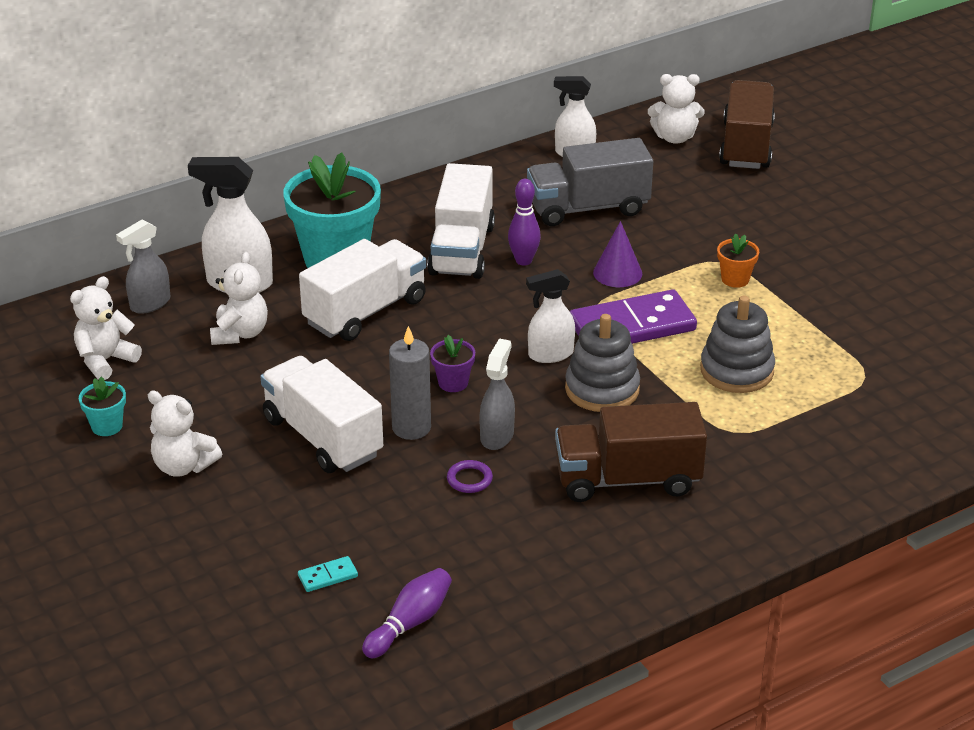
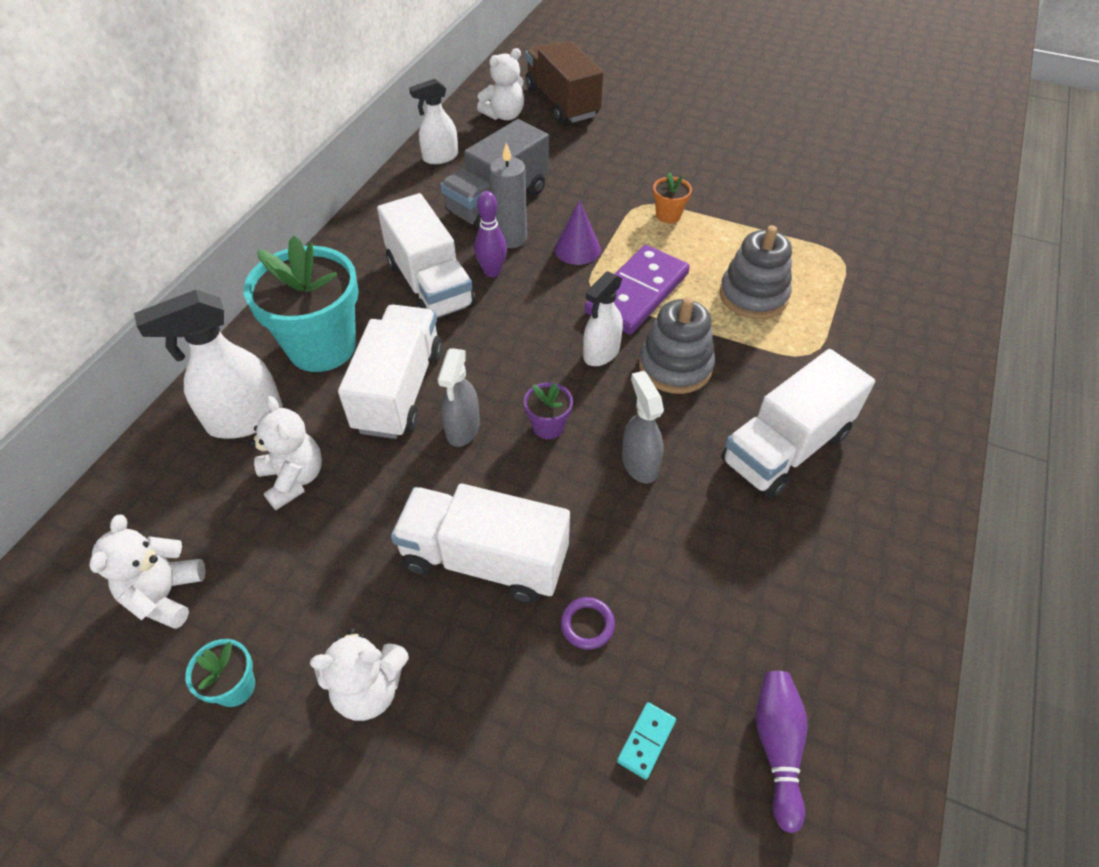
camera: 35 degrees left, 15 degrees up
grey spray bottle [116,219,170,314] -> grey spray bottle moved to [437,348,480,447]
grey candle [389,326,431,440] -> grey candle moved to [490,143,527,248]
purple ring [447,460,493,493] -> purple ring moved to [560,597,615,650]
brown truck [555,402,707,502] -> white truck [721,349,875,499]

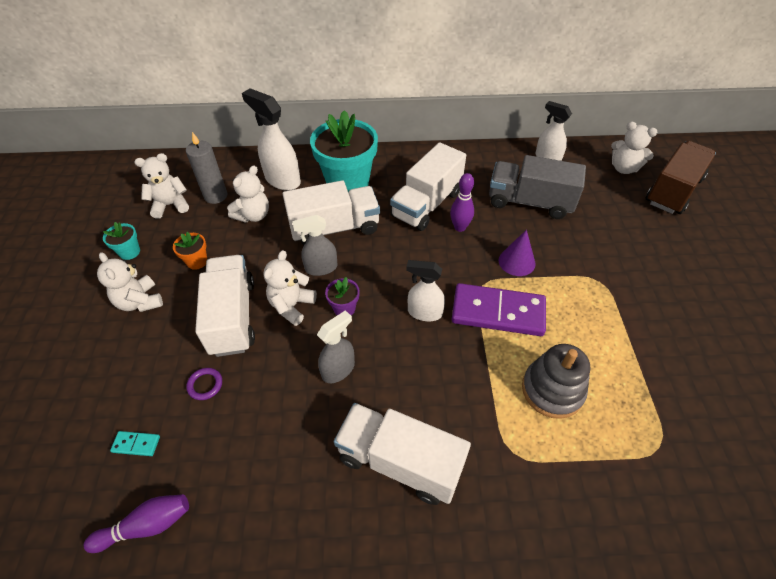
camera: 65 degrees right, 0 degrees up
grey candle [490,143,527,248] -> grey candle moved to [186,132,227,204]
grey stacking toy [639,297,715,394] -> none
orange flower pot [653,172,692,223] -> orange flower pot moved to [173,232,207,270]
none -> white teddy bear [264,250,317,326]

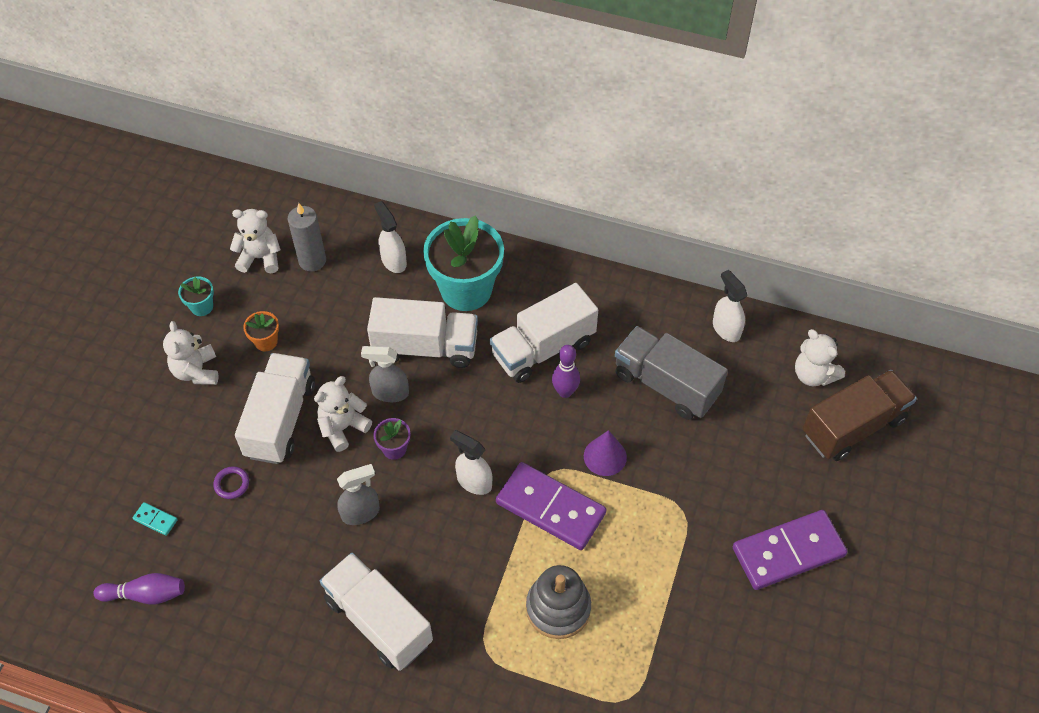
camera: 20 degrees right, 5 degrees up
white teddy bear [227,166,269,223] -> none
white spray bottle [242,88,301,191] -> white spray bottle [374,201,407,273], size x0.66
none -> purple domino [733,510,848,590]

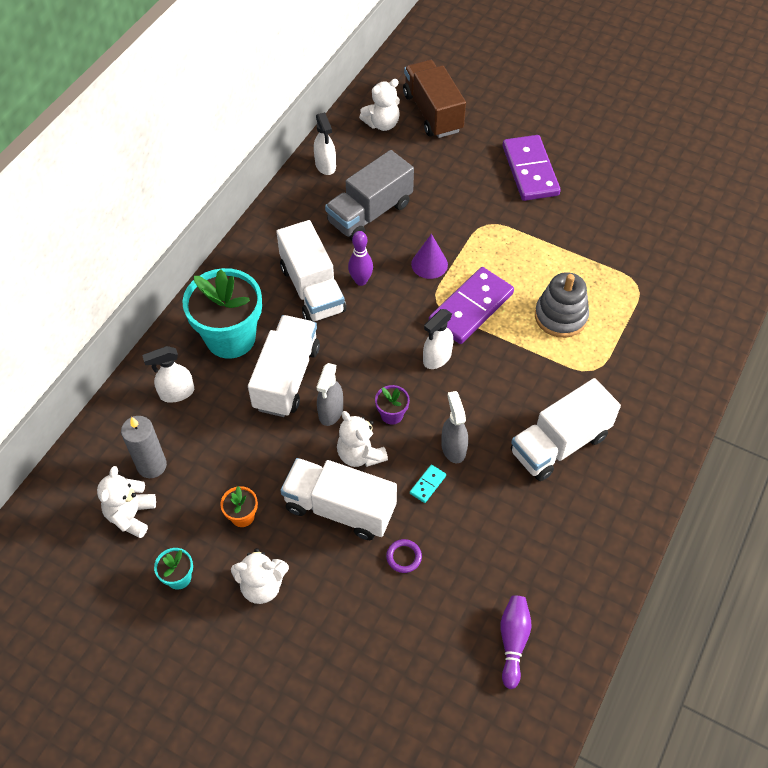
camera: 80 degrees left, 0 degrees up
turquoise domino [133,502,178,536] -> turquoise domino moved to [410,465,446,503]
white spray bottle [713,270,747,342] -> white spray bottle turned 90 degrees counterclockwise [314,112,336,175]

